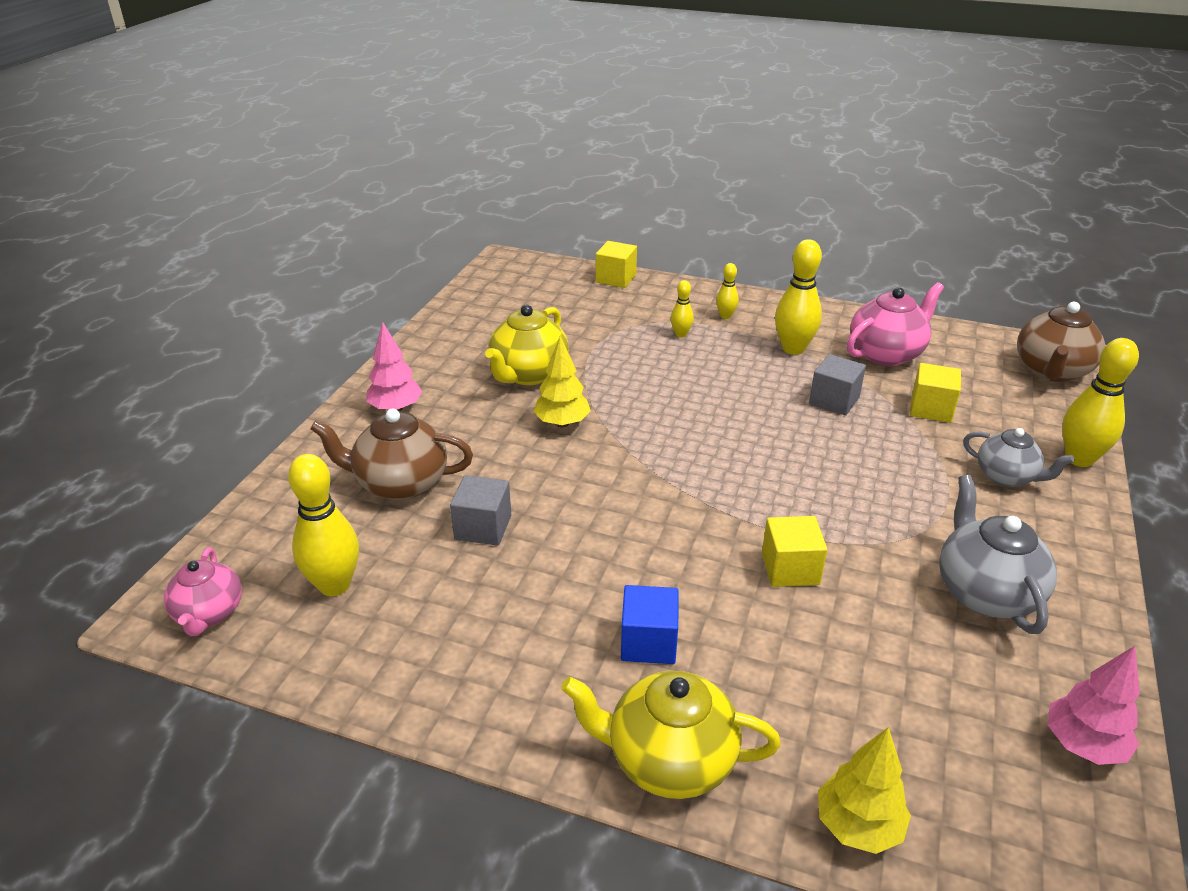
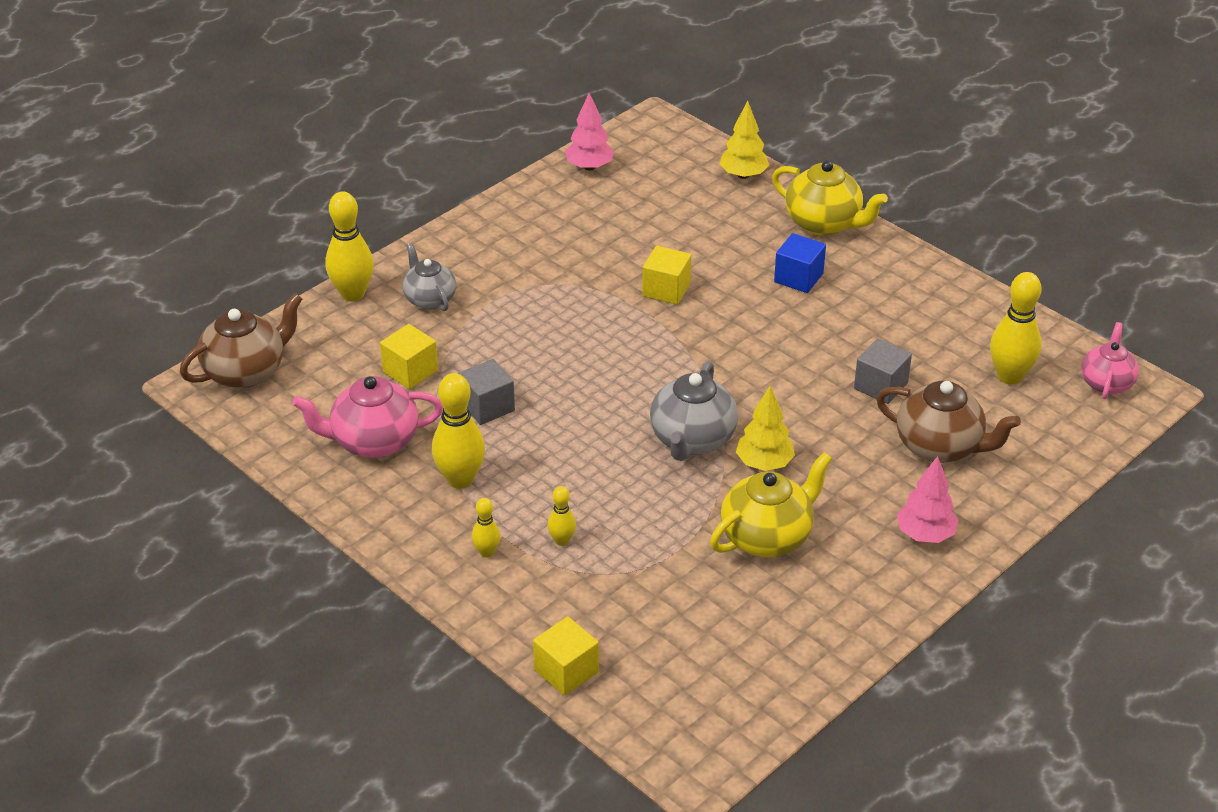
camera: 155 degrees left, 5 degrees up
grey teapot [939,475,1057,634] -> grey teapot moved to [650,361,738,461]

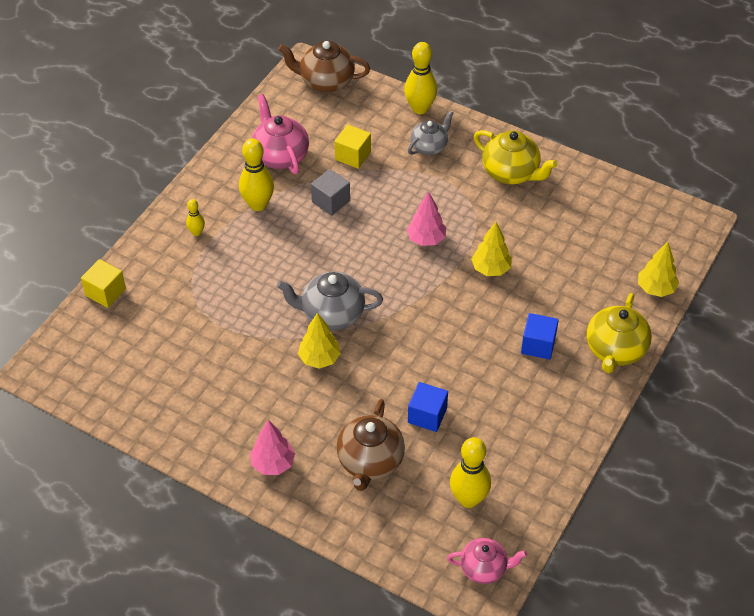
camera: 75 degrees right, 10 degrees up
brown teapot [180,293,302,388] -> brown teapot turned 150 degrees clockwise [278,41,370,93]
yellow bowling pin [547,486,576,546] -> none
pink tree [565,93,614,171] -> pink tree moved to [407,191,446,246]
yellow cube [642,246,691,305] -> yellow tree [471,222,512,276]
yellow teapot [710,452,833,558] -> yellow teapot moved to [474,130,558,184]
grey cube [854,338,912,404] -> blue cube [408,382,448,432]

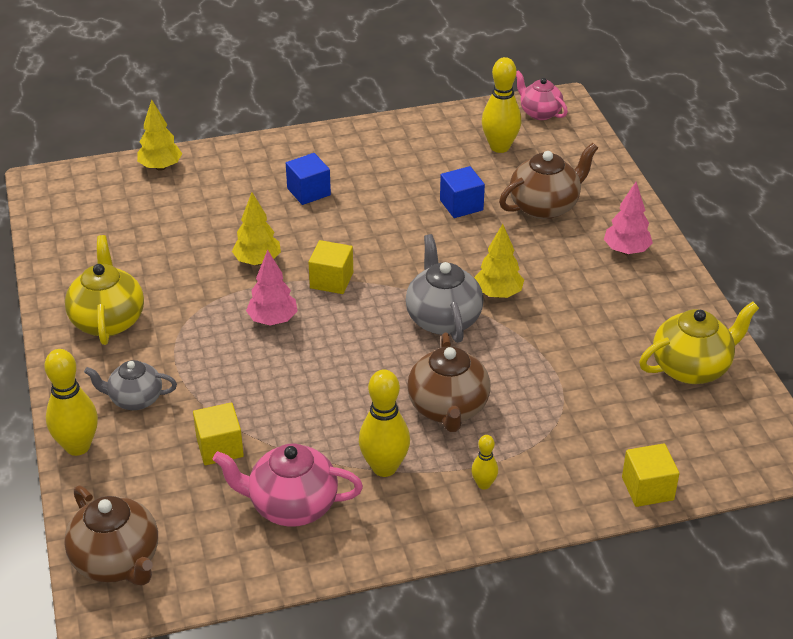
camera: 135 degrees left, 10 degrees down
pink teapot [252,94,309,174] -> pink teapot turned 75 degrees clockwise [212,443,363,526]
grey teapot [277,272,383,330] -> grey teapot turned 150 degrees counterclockwise [406,234,483,343]
grey cube [311,169,350,216] -> none
yellow teapot [587,293,652,373] -> yellow teapot moved to [639,302,759,384]
none -> yellow cube [308,240,353,294]
none -> brown teapot [407,333,490,432]

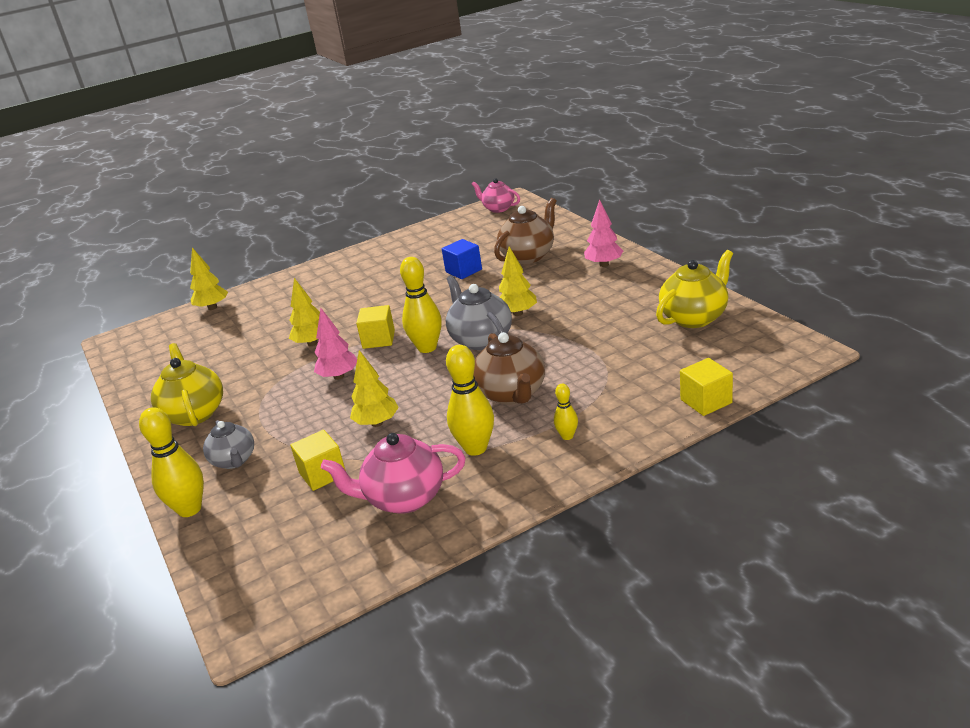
camera: 10 degrees left, 10 degrees down
brown teapot [64,485,158,585] -> none
grey teapot [84,360,177,410] -> grey teapot turned 105 degrees counterclockwise [203,420,254,469]
blue cube [286,153,331,205] -> none
yellow bowling pin [482,57,521,153] -> yellow bowling pin moved to [400,257,442,353]
none -> yellow tree [350,350,399,427]

